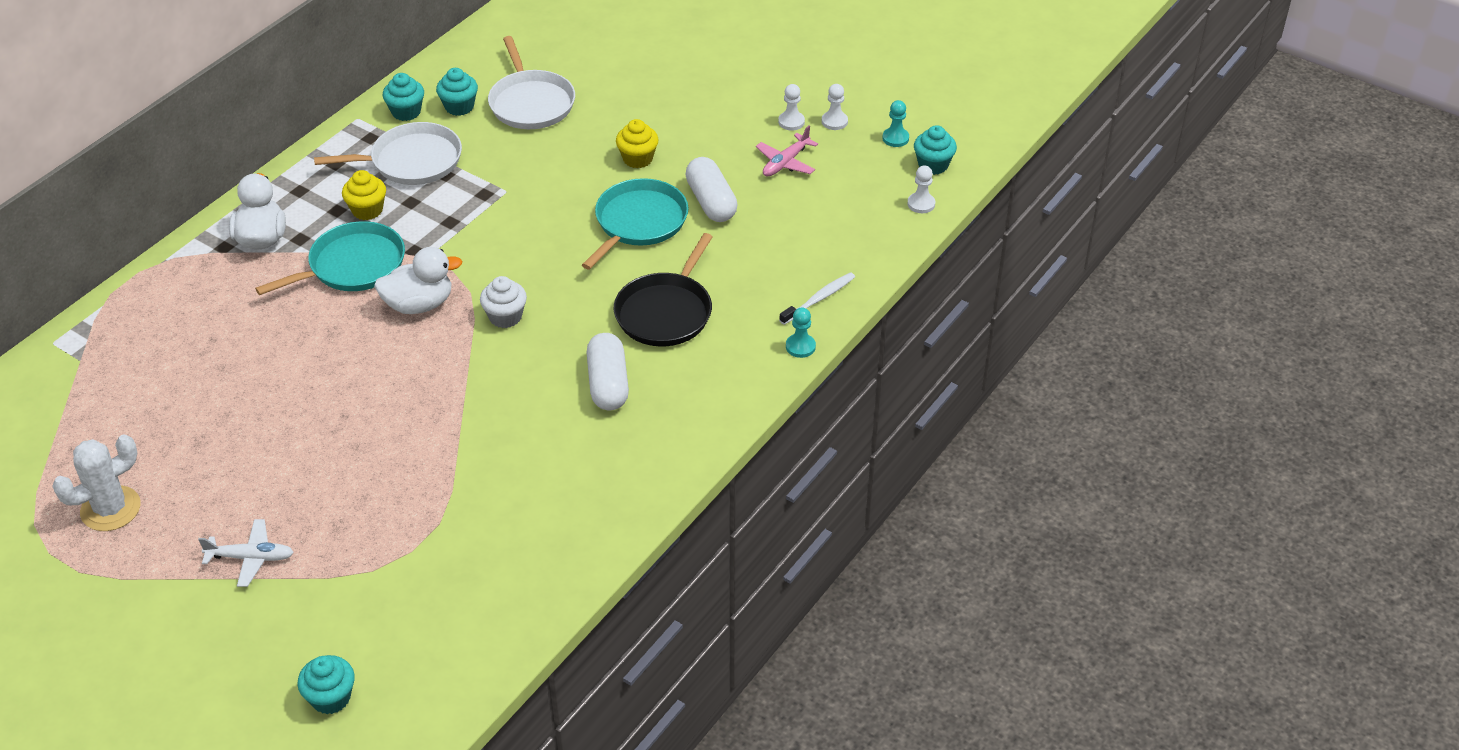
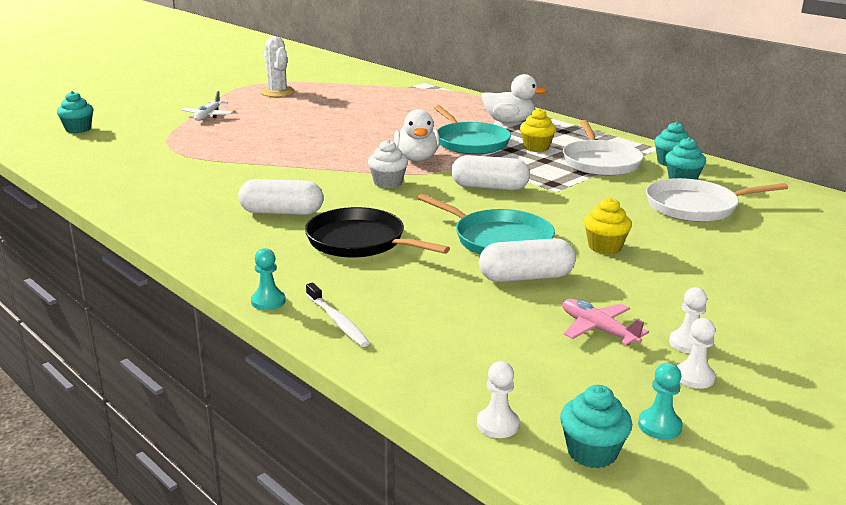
camera: 100 degrees right, 20 degrees down
none -> white capsule [451,155,530,191]

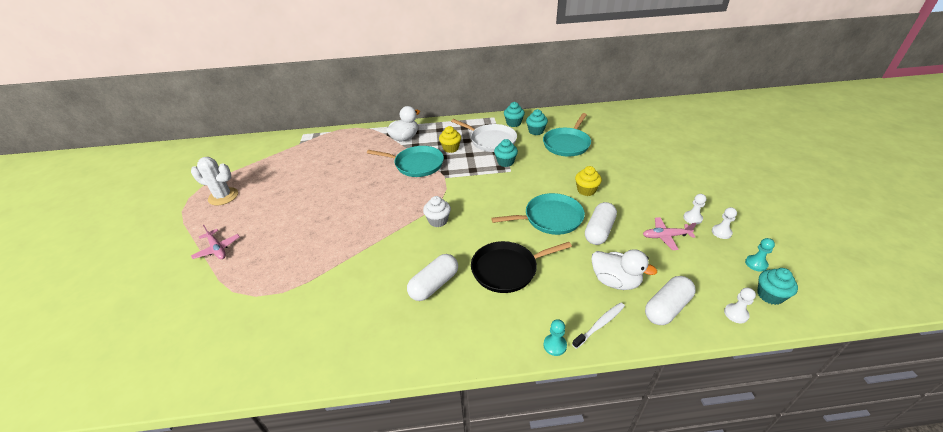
camera: 50 degrees left, 15 degrees up
turquoise cupcake [57,91,94,133] -> turquoise cupcake moved to [494,139,518,167]
white plane [182,91,234,121] -> pink plane [191,225,240,259]
white toothbrush [306,283,370,347] -> white toothbrush turned 45 degrees counterclockwise [572,302,625,349]
white duck [394,109,440,161] -> white duck moved to [591,249,657,290]
white capsule [451,155,530,191] -> white capsule moved to [645,276,696,325]
white pan [646,178,788,222] -> turquoise pan [543,113,591,157]

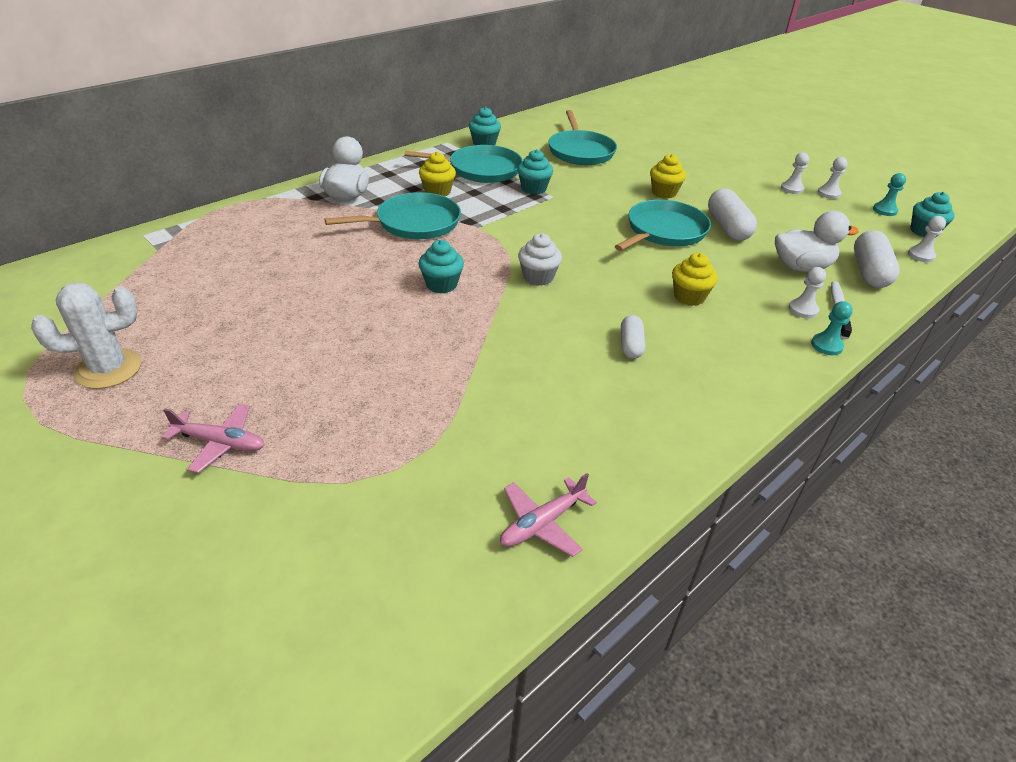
camera: 40 degrees left, 0 degrees up
white capsule [407,254,458,301] -> white capsule [621,315,646,359], size x0.60
white pan [451,119,517,152] -> turquoise pan [405,145,523,183]
black pan [471,241,572,293] -> yellow cupcake [672,253,718,306]
turquoise cupcake [526,109,548,135] -> turquoise cupcake moved to [419,240,464,293]
pink plane [643,217,696,250] -> pink plane moved to [500,473,597,557]
none -> white pawn [789,267,826,318]

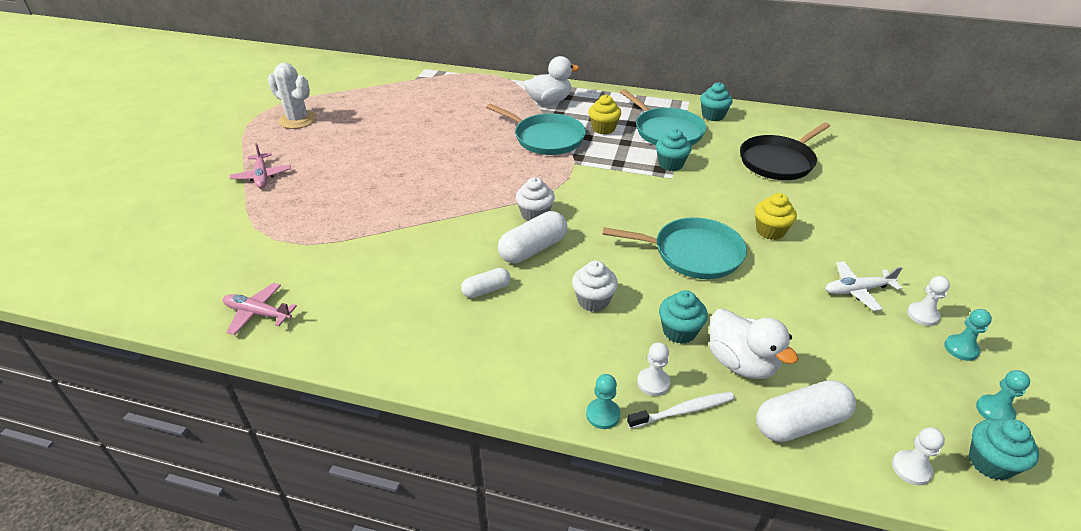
camera: 60 degrees right, 0 degrees up
turquoise cupcake [419,240,464,293] -> turquoise cupcake moved to [659,290,708,344]
turquoise pan [548,110,617,165] -> black pan [740,122,830,180]
yellow cupcake [672,253,718,306] -> white cupcake [572,260,618,312]
white capsule [708,188,757,241] -> white capsule moved to [498,211,567,263]
white pawn [818,157,848,199] -> turquoise pawn [944,309,992,361]
none -> white plane [825,261,902,311]

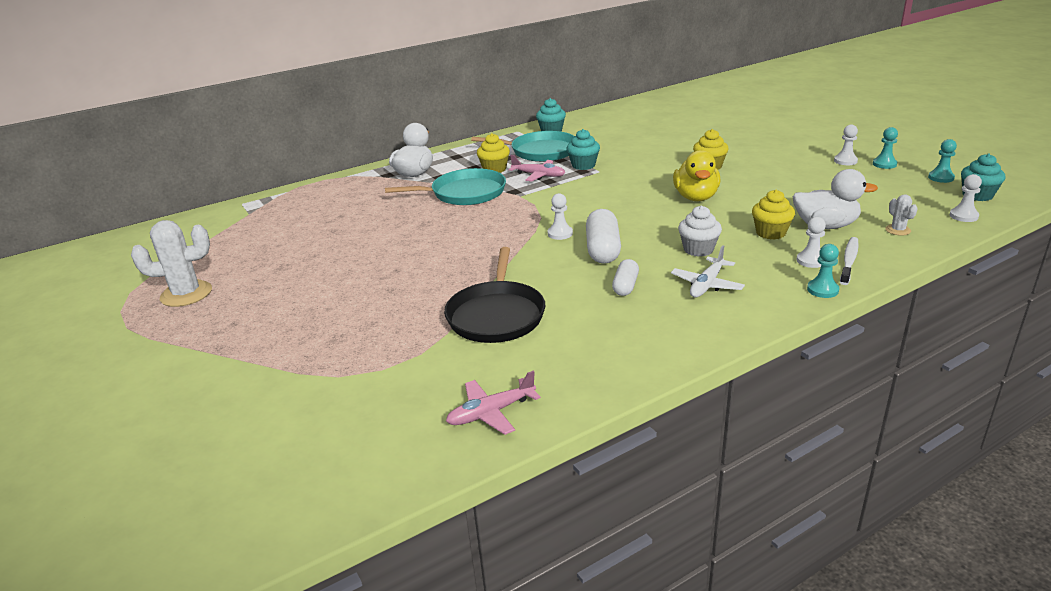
camera: 45 degrees left, 10 degrees down
pink plane [230,143,291,188] -> pink plane moved to [509,155,566,181]
white cupcake [515,177,555,221] -> white pawn [548,193,573,240]
turquoise pan [603,217,747,279] -> yellow duck [673,150,721,201]
turquoise cupcake [659,290,708,344] -> yellow cupcake [752,190,795,240]
black pan [740,122,830,180] -> black pan moved to [444,247,545,343]
white capsule [756,380,856,442] -> white cactus [885,194,918,236]
white plane [825,261,902,311] -> white plane moved to [671,245,745,298]

